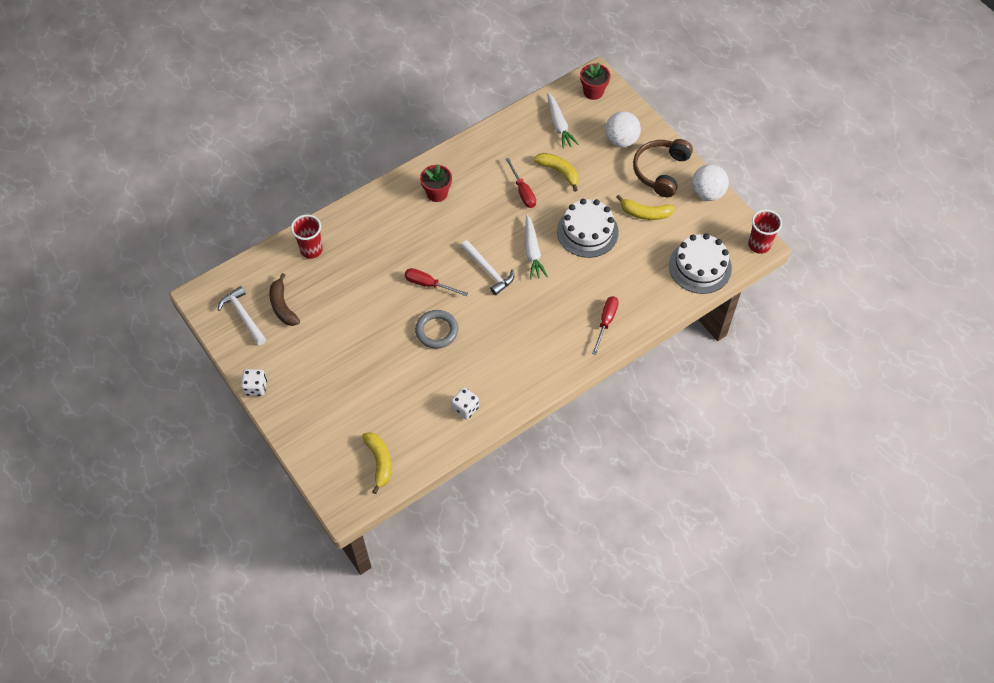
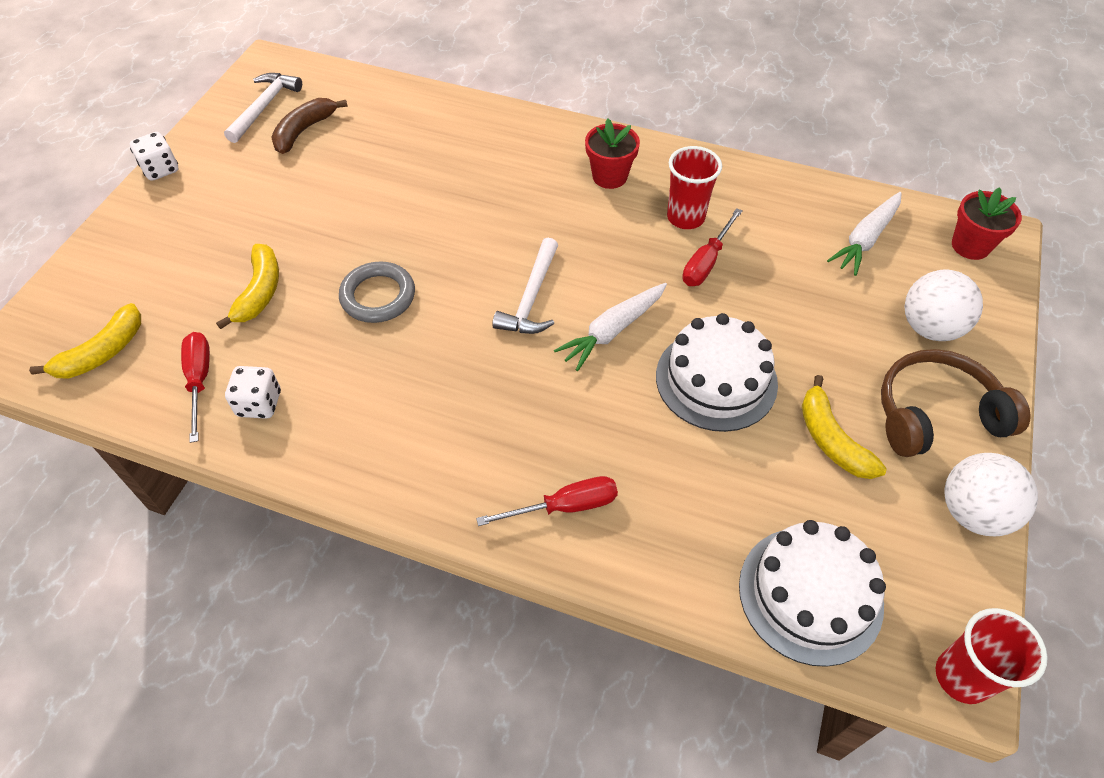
camera: 55 degrees right, 5 degrees down
red cup [291,214,323,259] -> red cup moved to [667,146,722,229]
red screwdriver [404,268,468,296] -> red screwdriver moved to [181,332,210,443]
yellow banana [533,153,578,192] -> yellow banana moved to [216,244,279,329]

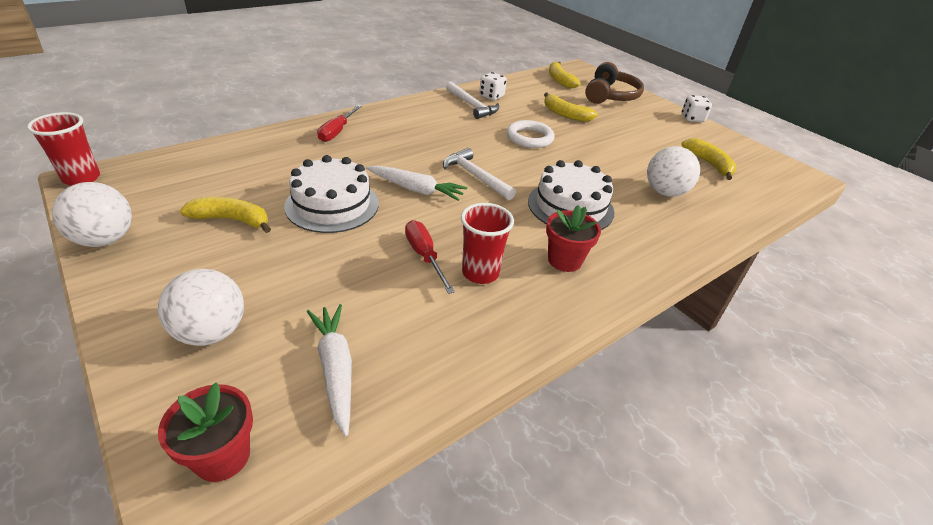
camera: 120 degrees right, 15 degrees down
red screwdriver [181,332,210,443] -> none
white hammer [224,73,302,143] -> white hammer moved to [446,82,499,119]
brown banana [271,98,348,154] -> yellow banana [681,138,737,180]
grey ring [339,261,415,323] -> white ring [507,120,555,148]
white carrot [554,283,667,371] -> white carrot turned 120 degrees clockwise [366,165,467,201]
white cake [739,520,886,667] -> white cake moved to [528,160,614,230]
brown headphones [881,349,1031,457] -> brown headphones moved to [585,62,644,104]
none -> white ball [647,146,700,197]

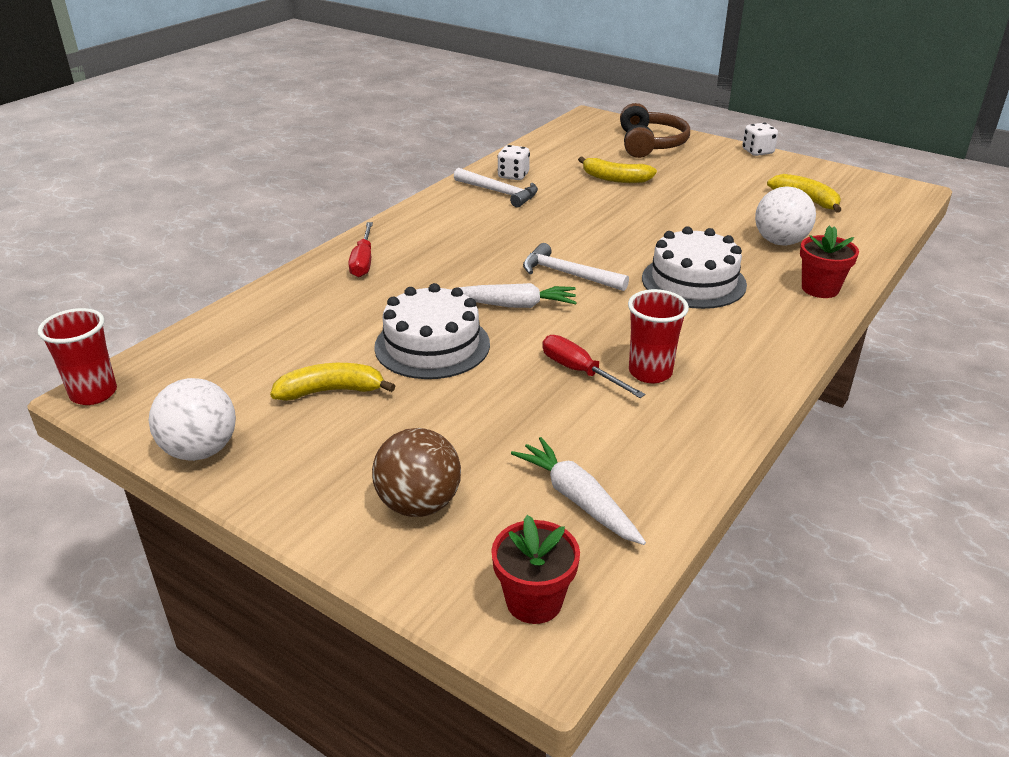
camera: 15 degrees left, 5 degrees down
white ball [158,269,244,346] -> brown ball [372,428,461,517]
white ring [507,120,555,148] -> none
red flower pot [546,205,601,272] -> red flower pot moved to [800,226,859,298]
yellow banana [549,62,581,88] -> none

